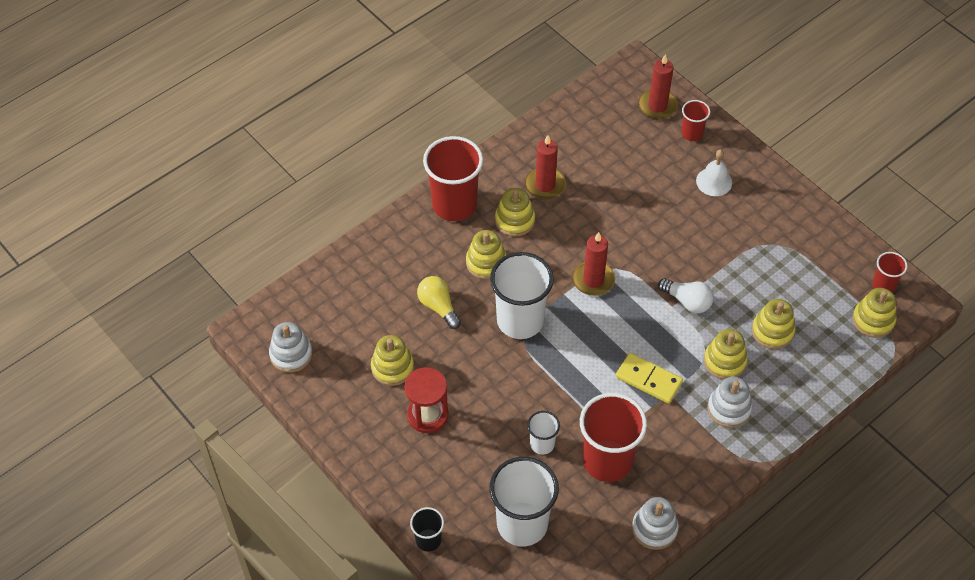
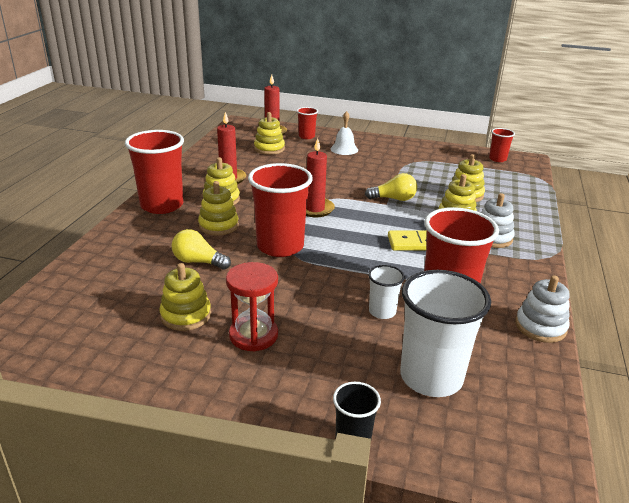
camera: 35 degrees left, 25 degrees down
white stacking toy [269,322,313,373] -> none
white cup [490,252,554,339] -> red cup [248,163,313,257]
white light bulb [658,278,714,313] -> yellow light bulb [365,173,417,201]
yellow stacking toy [852,288,896,338] -> yellow stacking toy moved to [254,112,285,155]

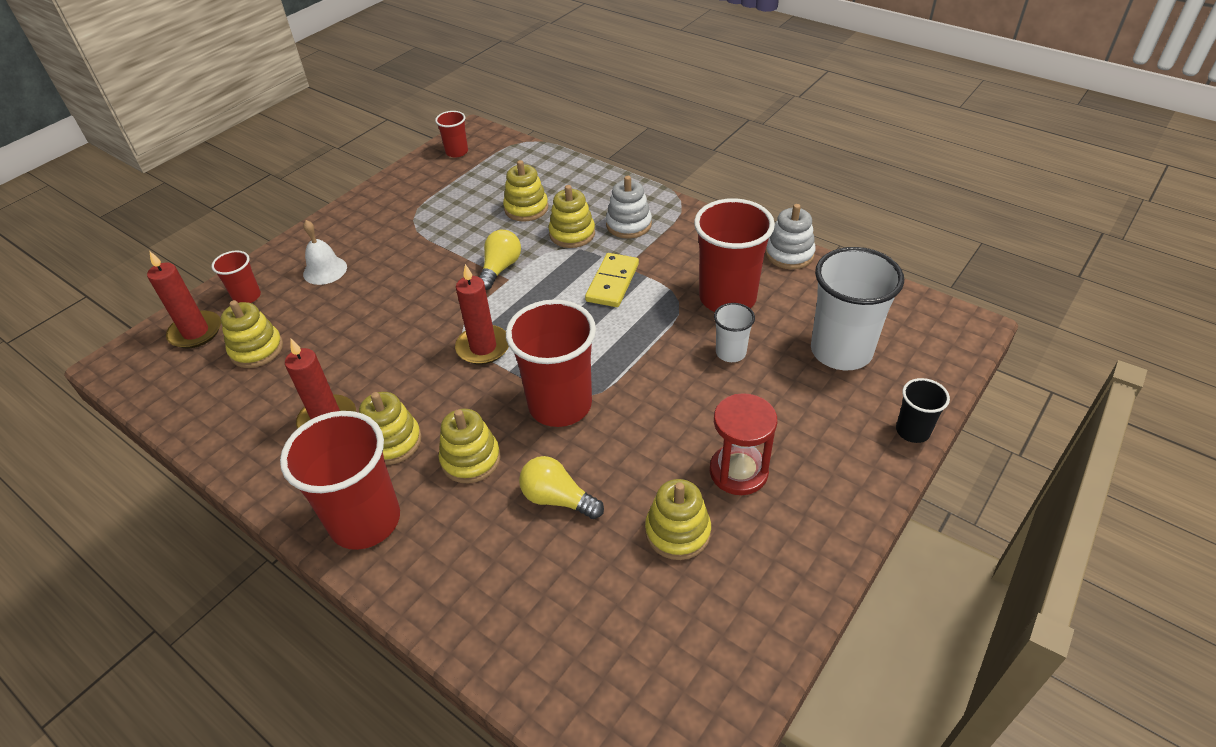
camera: 65 degrees left, 15 degrees up
yellow light bulb [171,229,231,269] -> yellow light bulb turned 75 degrees clockwise [519,456,604,519]

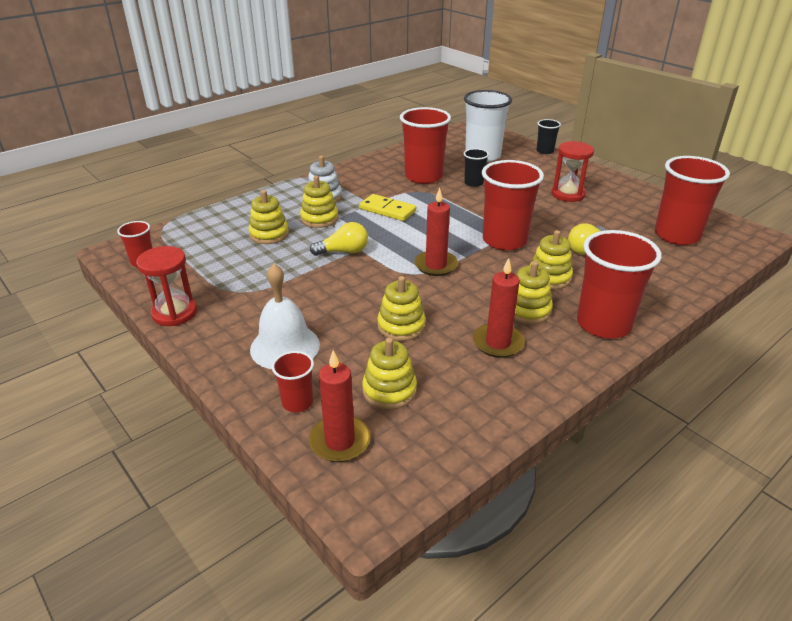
camera: 80 degrees left, 10 degrees down
white bell [303,220,347,285] -> white bell [250,264,320,369], size x1.52
yellow light bulb [479,230,521,290] -> yellow light bulb turned 135 degrees clockwise [310,222,368,256]
yellow stacking toy [645,479,711,560] -> yellow stacking toy moved to [377,276,426,341]
white cup [714,303,755,362] -> black cup [464,148,489,187]
white stacking toy [765,204,816,269] -> none
none -> red hourglass [136,246,197,326]
none -> red cup [655,156,730,245]

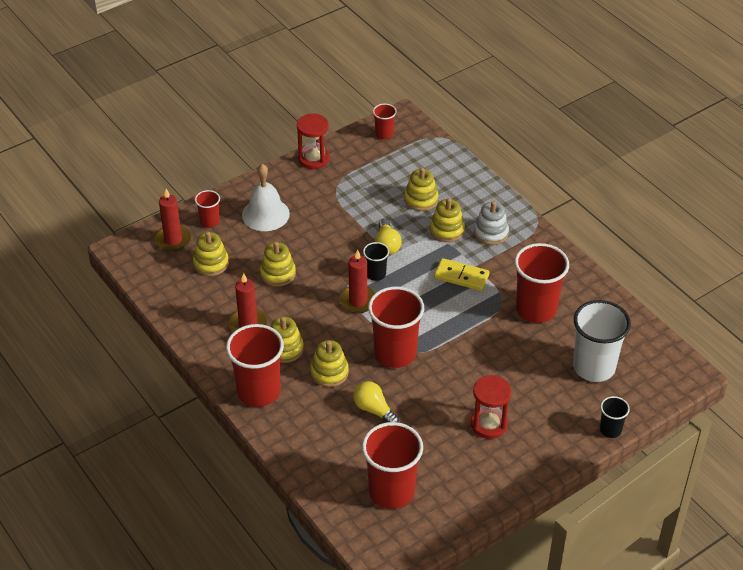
camera: 95 degrees right, 10 degrees up
yellow domino [359,194,416,221] -> yellow domino turned 75 degrees clockwise [434,258,490,291]
black cup [464,148,489,187] -> black cup moved to [363,242,389,281]

